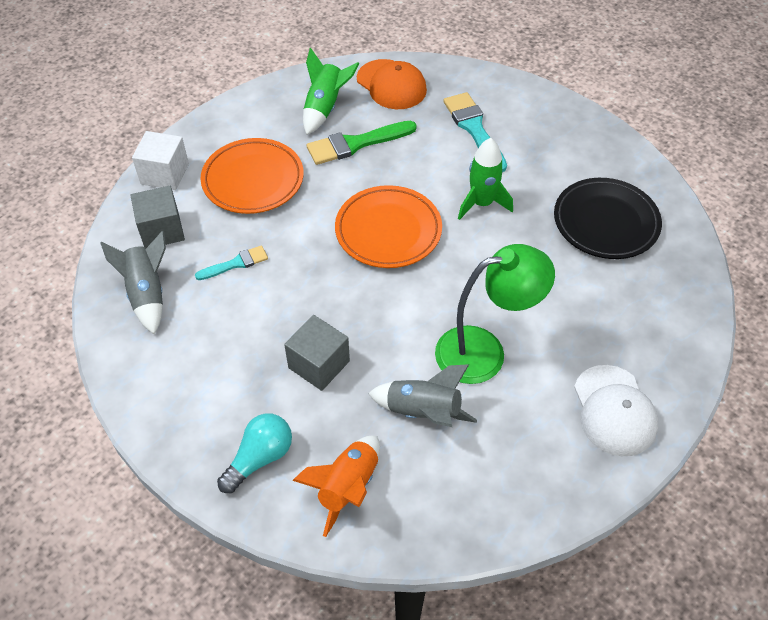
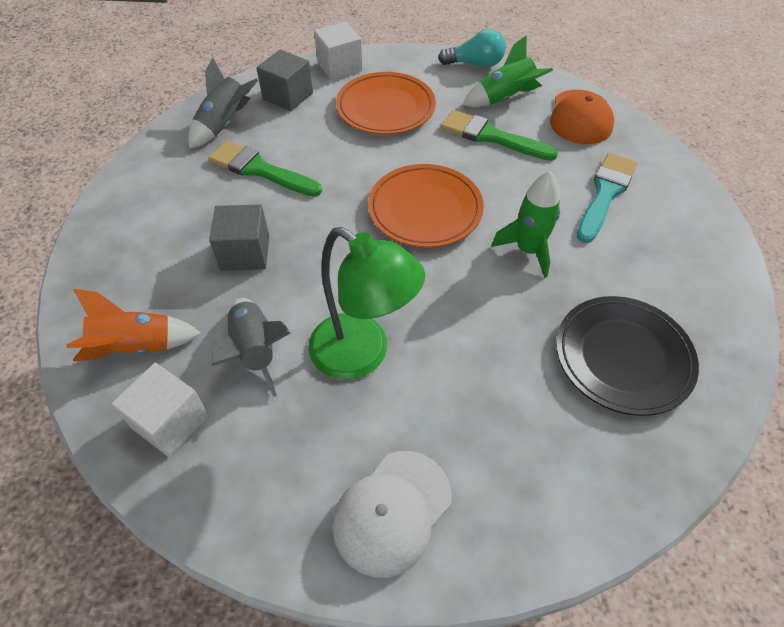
camera: 50 degrees right, 0 degrees up
turquoise brush [195,245,268,280] -> none
turquoise light bulb [217,413,292,493] -> turquoise light bulb moved to [438,29,506,67]
none -> white cube [111,363,209,457]
none -> green brush [208,141,322,197]

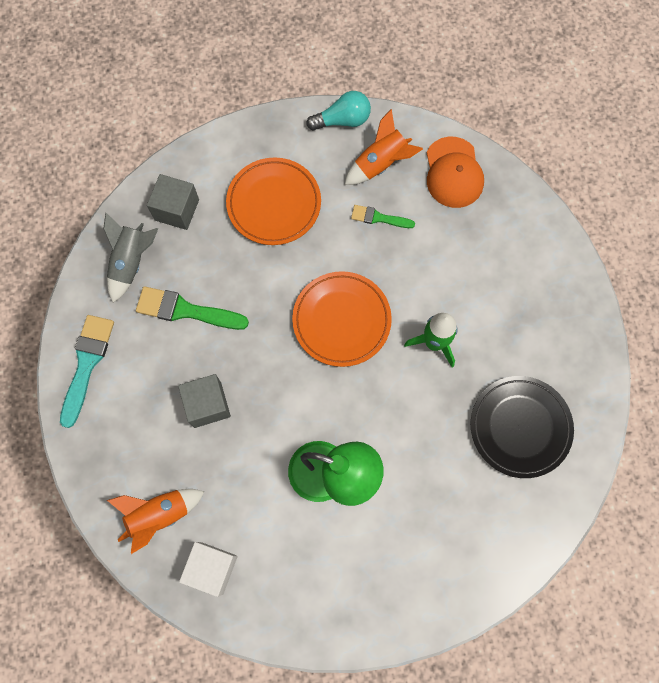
camera: 15 degrees left, 20 degrees up
grey rocket [212,298,290,397] -> none
white cube [314,22,363,80] -> none
white cap [332,451,451,578] -> none
green brush [441,110,558,161] -> green brush [351,205,415,228], size x0.59
green rocket [463,35,553,107] -> orange rocket [345,109,423,185]
turquoise brush [577,153,637,243] -> turquoise brush moved to [60,315,114,428]

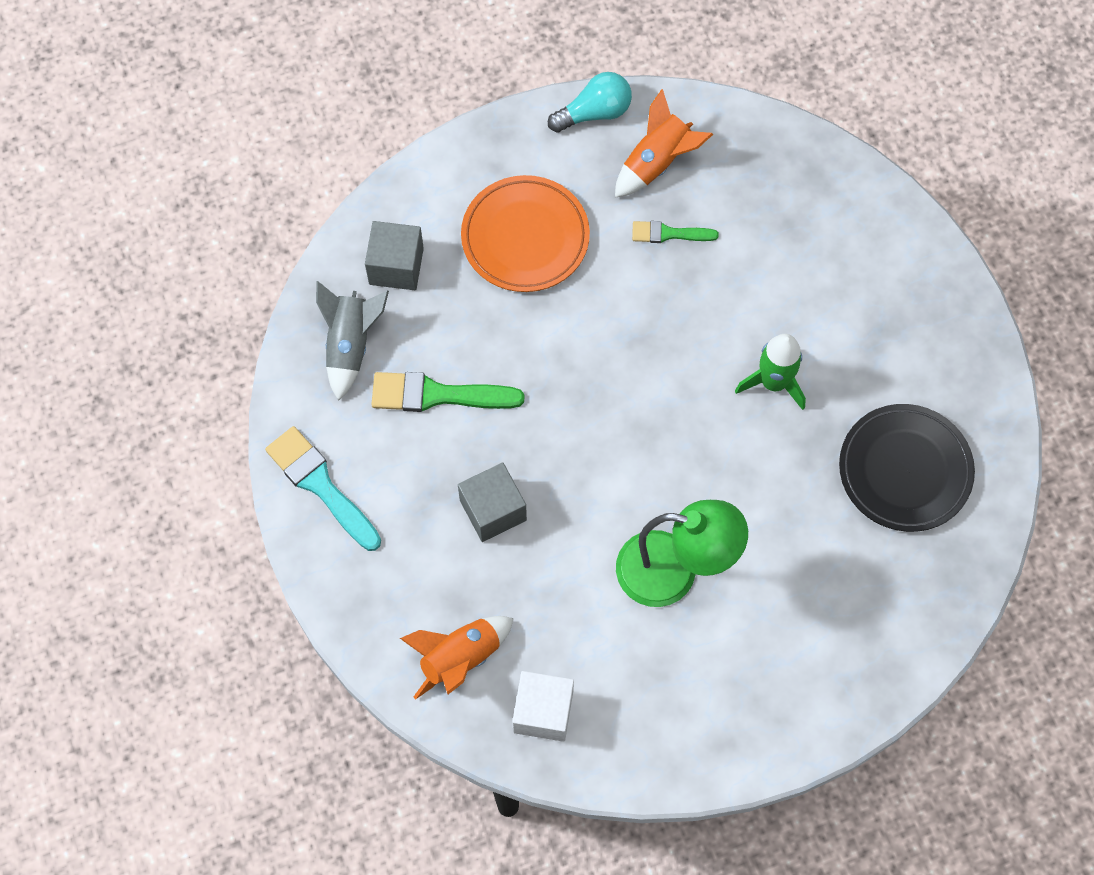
camera: 10 degrees left, 5 degrees down
turquoise brush [60,315,114,428] -> turquoise brush turned 45 degrees counterclockwise [265,426,381,551]
orange plate [292,271,392,367] -> none
orange cap [427,137,484,208] -> none

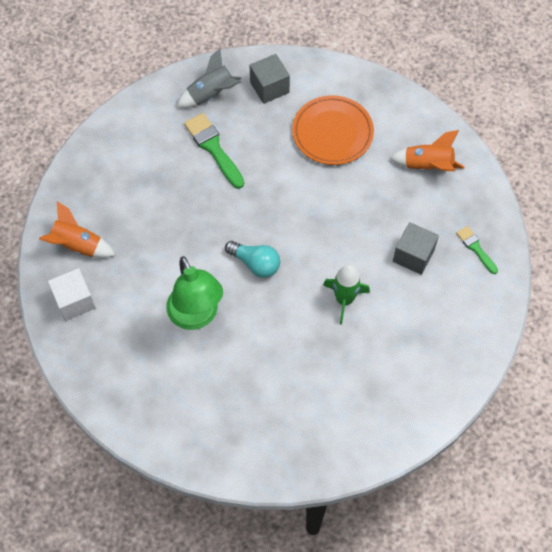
camera: 55 degrees right, 5 degrees down
turquoise brush [265,426,381,551] -> none
grey cube [458,462,527,542] -> grey cube moved to [393,222,439,275]
turquoise light bulb [548,72,632,133] -> turquoise light bulb moved to [225,241,280,278]
green brush [632,221,719,243] -> green brush moved to [456,226,498,274]
black plate [839,404,975,532] -> none

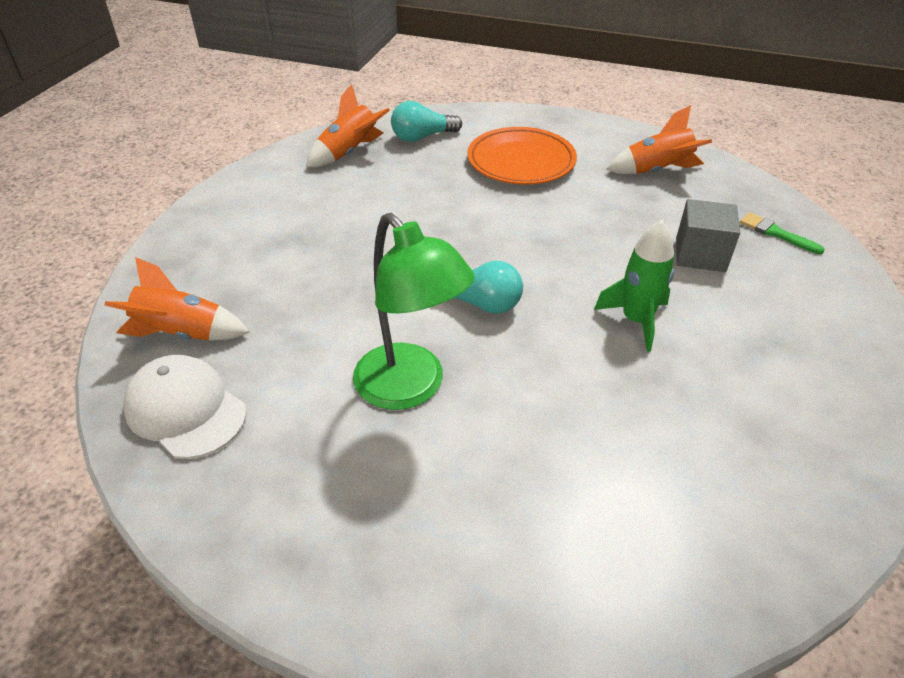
camera: 15 degrees left, 20 degrees down
white cube [48,268,96,321] -> white cap [123,355,247,459]
grey rocket [177,48,242,108] -> orange rocket [306,84,390,167]
green brush [184,113,244,189] -> none
grey cube [250,54,290,104] -> turquoise light bulb [391,101,462,142]

